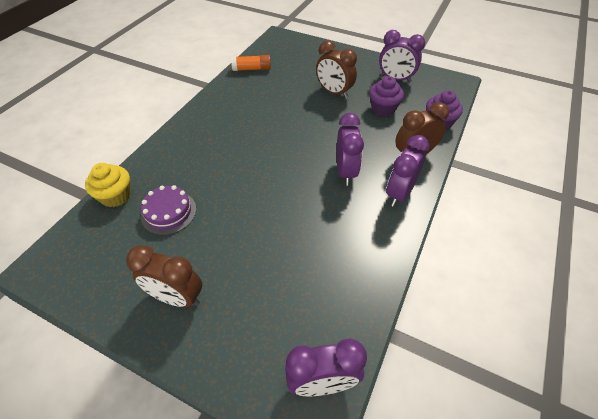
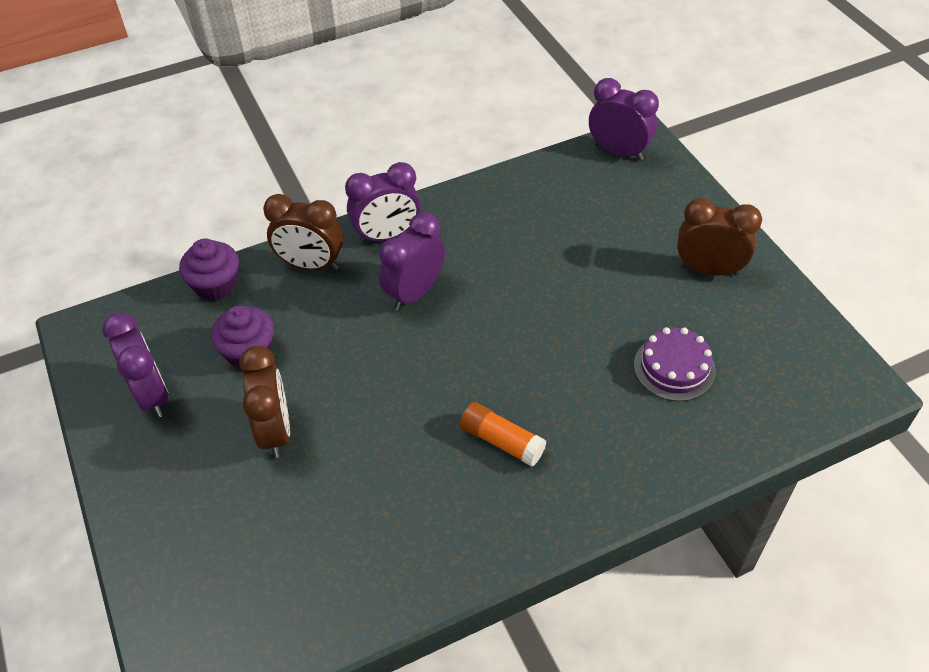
camera: 140 degrees left, 0 degrees up
yellow cupcake [85,163,131,207] -> none
brown clock [126,245,202,307] -> brown clock turned 45 degrees counterclockwise [677,198,762,276]
orange glue stick [231,55,271,71] -> orange glue stick moved to [460,402,546,467]

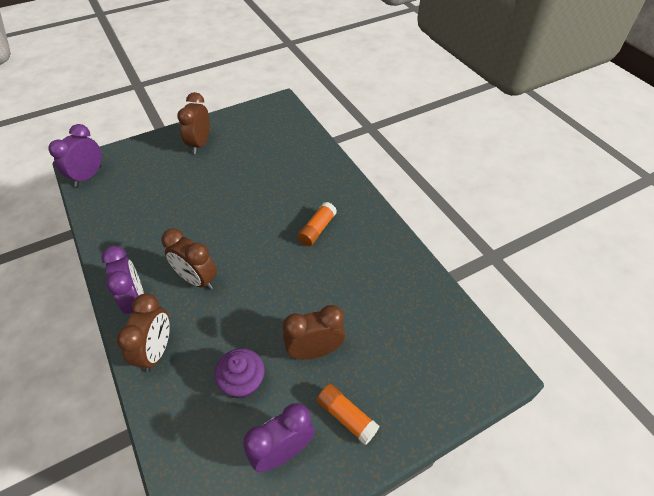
camera: 95 degrees left, 0 degrees up
purple cupcake [179,239,239,301] -> none
purple clock [379,212,445,311] -> brown clock [161,228,217,290]
purple cake [634,327,716,401] -> none
none -> orange glue stick [316,384,379,445]

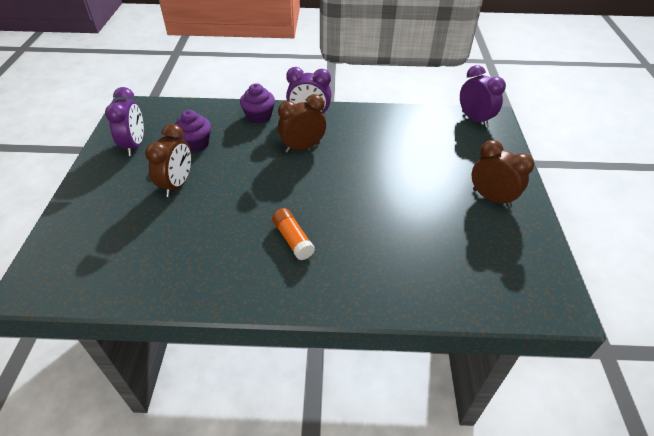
camera: 120 degrees right, 5 degrees down
brown clock [116,294,170,372] -> purple cupcake [240,83,275,124]
orange glue stick [316,384,379,445] -> none

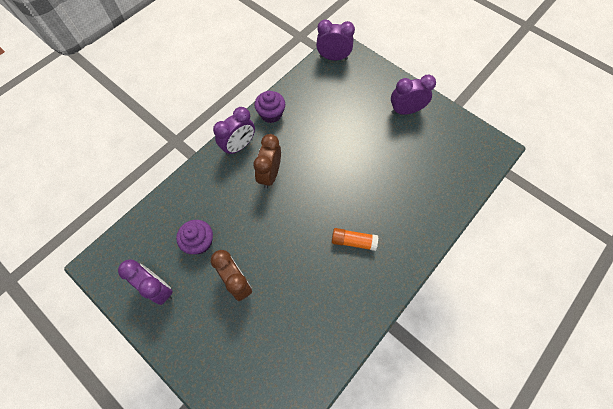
camera: 50 degrees left, 20 degrees up
purple cupcake [240,83,275,124] -> purple cupcake moved to [255,91,285,123]
brown clock [472,140,534,208] -> purple clock [391,74,436,115]

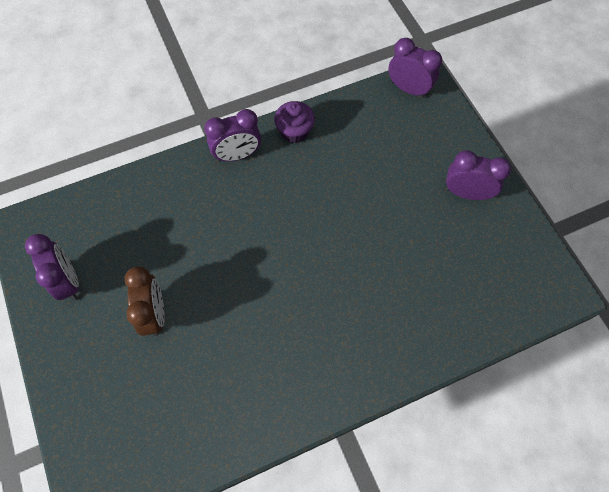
camera: 25 degrees right, 0 degrees up
purple cupcake [176,220,213,254] -> none
brown clock [253,134,281,189] -> none
orange glue stick [332,228,378,251] -> none

